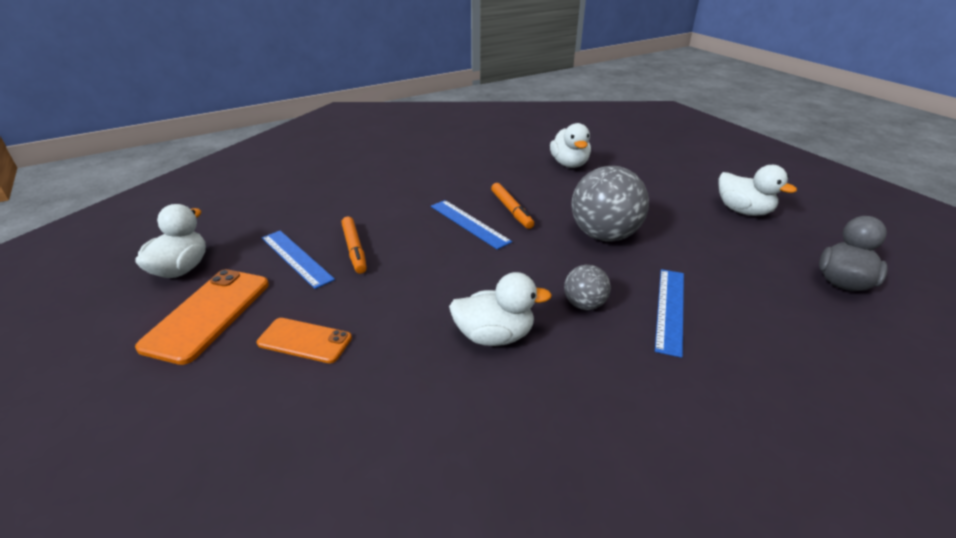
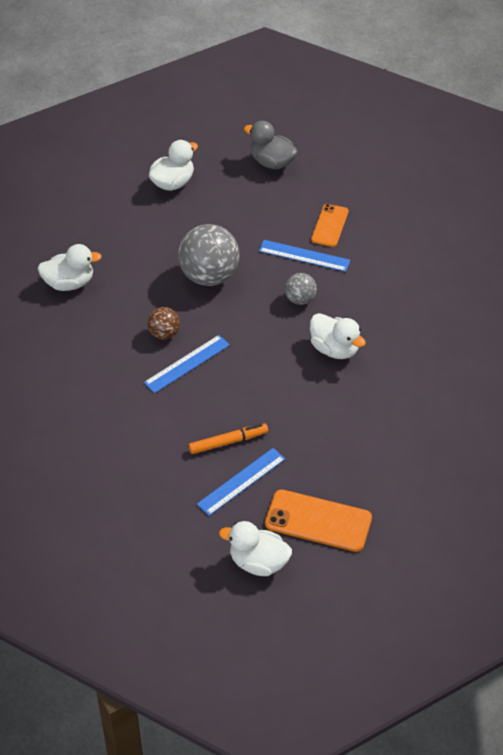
camera: 90 degrees left, 15 degrees up
orange phone [257,318,352,363] -> orange phone moved to [311,204,349,247]
white duck [449,272,552,346] -> white duck turned 135 degrees clockwise [310,313,366,359]
orange marker [491,183,534,229] -> brown ball [147,307,180,340]

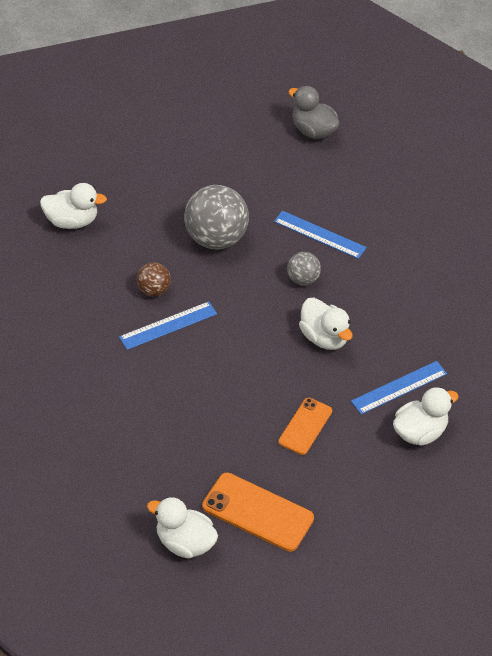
camera: 10 degrees right, 0 degrees up
white duck [149,140,198,191] -> white duck moved to [393,387,459,446]
orange marker [189,423,268,454] -> none
blue ruler [197,448,285,516] -> blue ruler moved to [351,361,447,414]
orange phone [311,204,349,247] -> orange phone moved to [278,398,332,455]

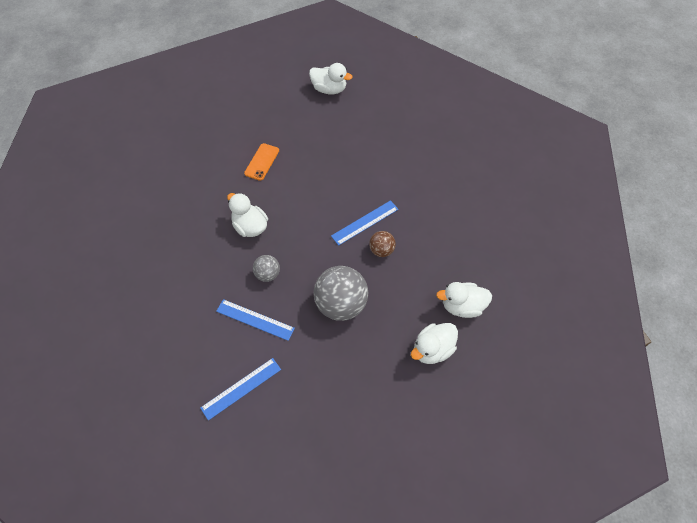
camera: 175 degrees right, 10 degrees up
orange phone [202,473,314,552] -> none
grey duck [288,86,339,139] -> none
blue ruler [351,361,447,414] -> blue ruler moved to [200,358,281,421]
white duck [393,387,459,446] -> white duck moved to [411,323,458,364]

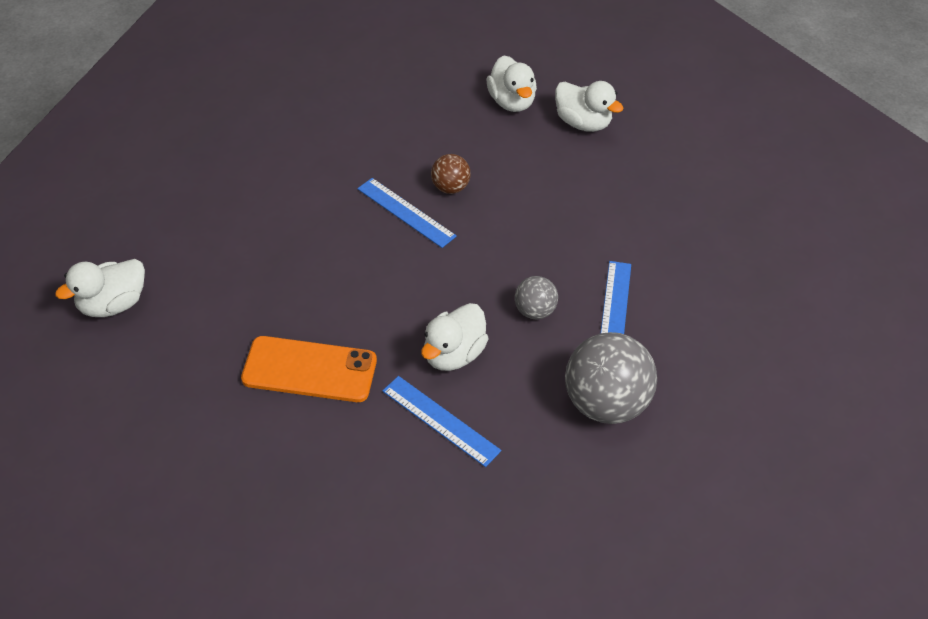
camera: 105 degrees left, 10 degrees down
blue ruler [200,358,281,421] -> blue ruler moved to [382,376,501,467]
orange phone [244,143,279,181] -> orange phone [241,336,377,402], size x1.56
white duck [309,63,353,94] -> white duck turned 135 degrees counterclockwise [55,259,145,317]
grey ball [314,266,368,321] -> grey ball moved to [565,332,657,424]

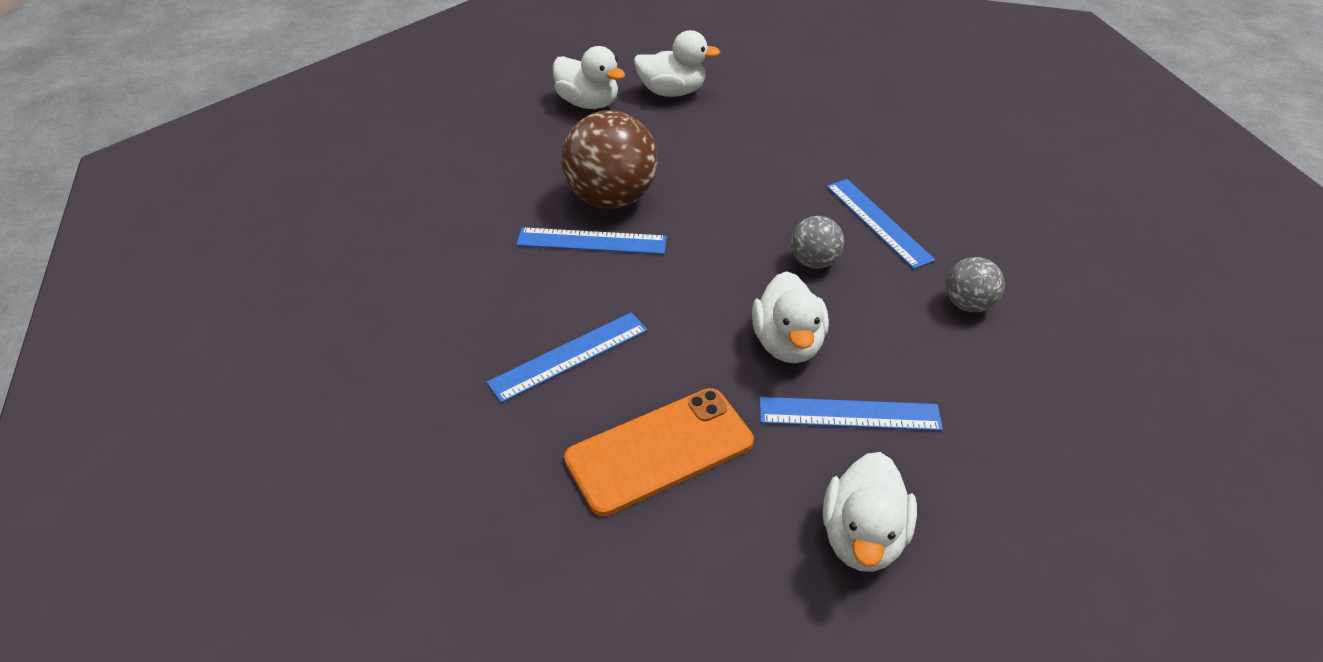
camera: 35 degrees left, 5 degrees down
white duck [55,259,145,317] -> white duck moved to [823,452,917,572]
brown ball [431,154,471,194] -> brown ball [561,111,658,209], size x1.94
grey ball [565,332,657,424] -> grey ball [946,257,1005,312], size x0.51
none -> blue ruler [487,312,648,403]

